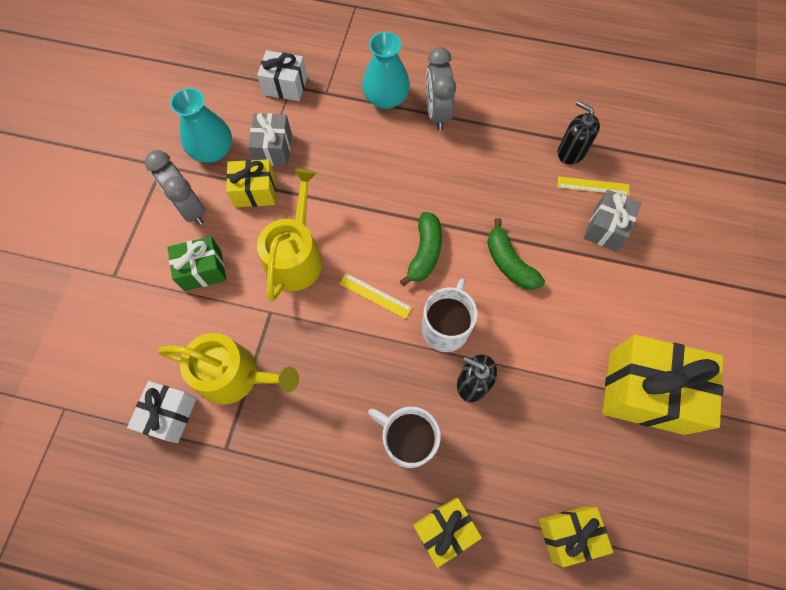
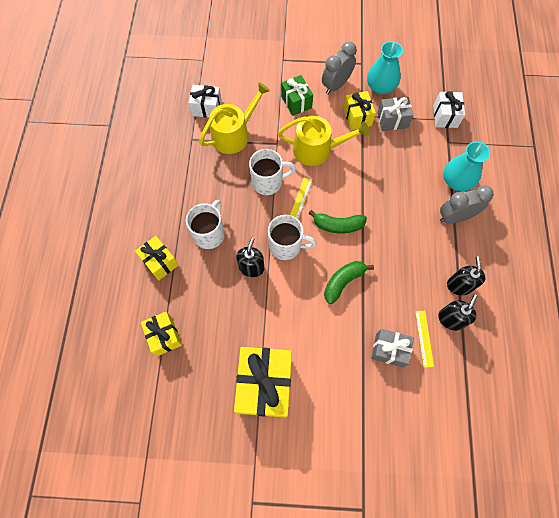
camera: 80 degrees right, 0 degrees up
yellow watering can [158,333,299,405] -> yellow watering can turned 135 degrees counterclockwise [199,82,270,154]
none -> white mug [249,149,296,195]
none -> black soap dispenser [447,256,486,295]

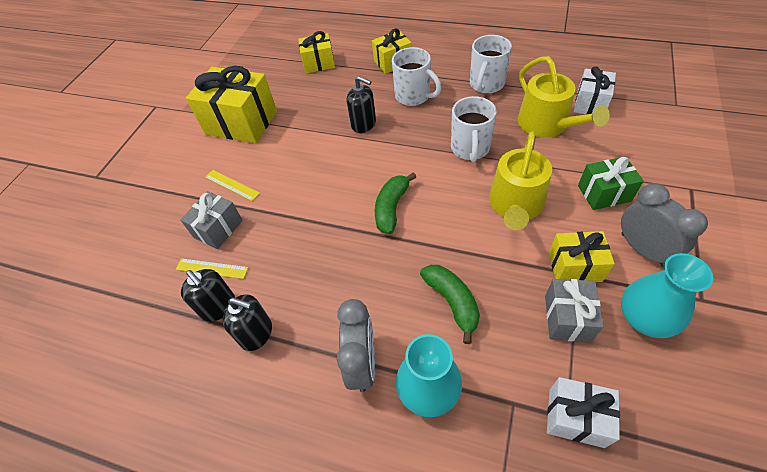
camera: 110 degrees right, 15 degrees down
white mug [268,215,317,260] -> white mug moved to [470,35,512,94]
yellow ruler [290,178,312,219] -> yellow ruler moved to [205,170,260,201]
green banana [324,261,374,304] -> green banana moved to [420,265,480,344]

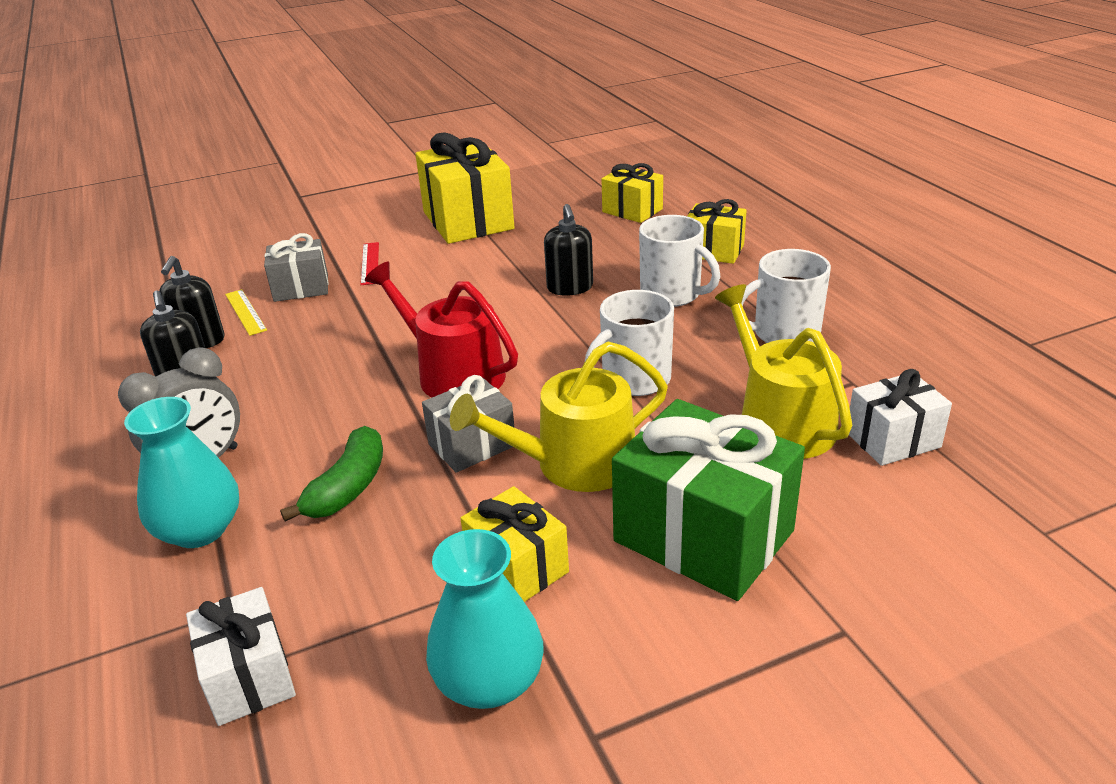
camera: 45 degrees right, 20 degrees down
yellow ruler [205,170,260,201] -> red ruler [360,242,379,285]
green banana [375,172,416,234] -> red watering can [365,262,518,398]
white mug [392,47,441,106] -> white mug turned 45 degrees counterclockwise [639,215,720,307]
yellow watering can [518,56,610,137] -> yellow watering can turned 135 degrees clockwise [715,284,853,459]
grey gift [545,279,604,342] -> grey gift moved to [422,375,514,473]
green gift [578,156,644,210] -> green gift [612,399,805,601], size x1.77
grey clock [621,183,708,267] -> none

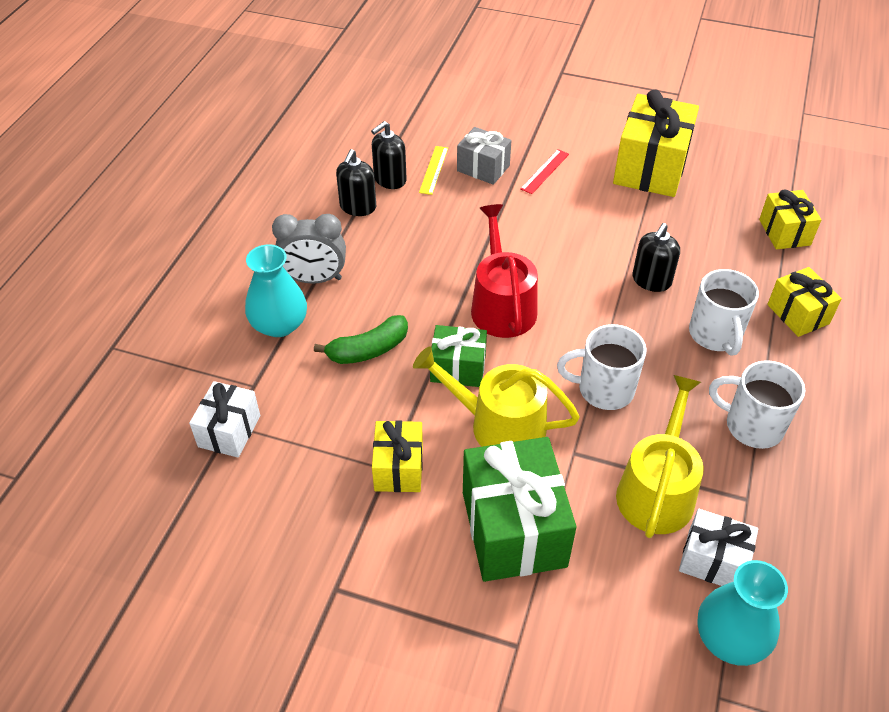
camera: 40 degrees right, 15 degrees up
grey gift [422,375,514,473] -> green gift [430,325,487,387]
turquoise vase [426,529,544,709] -> turquoise vase moved to [697,560,788,666]

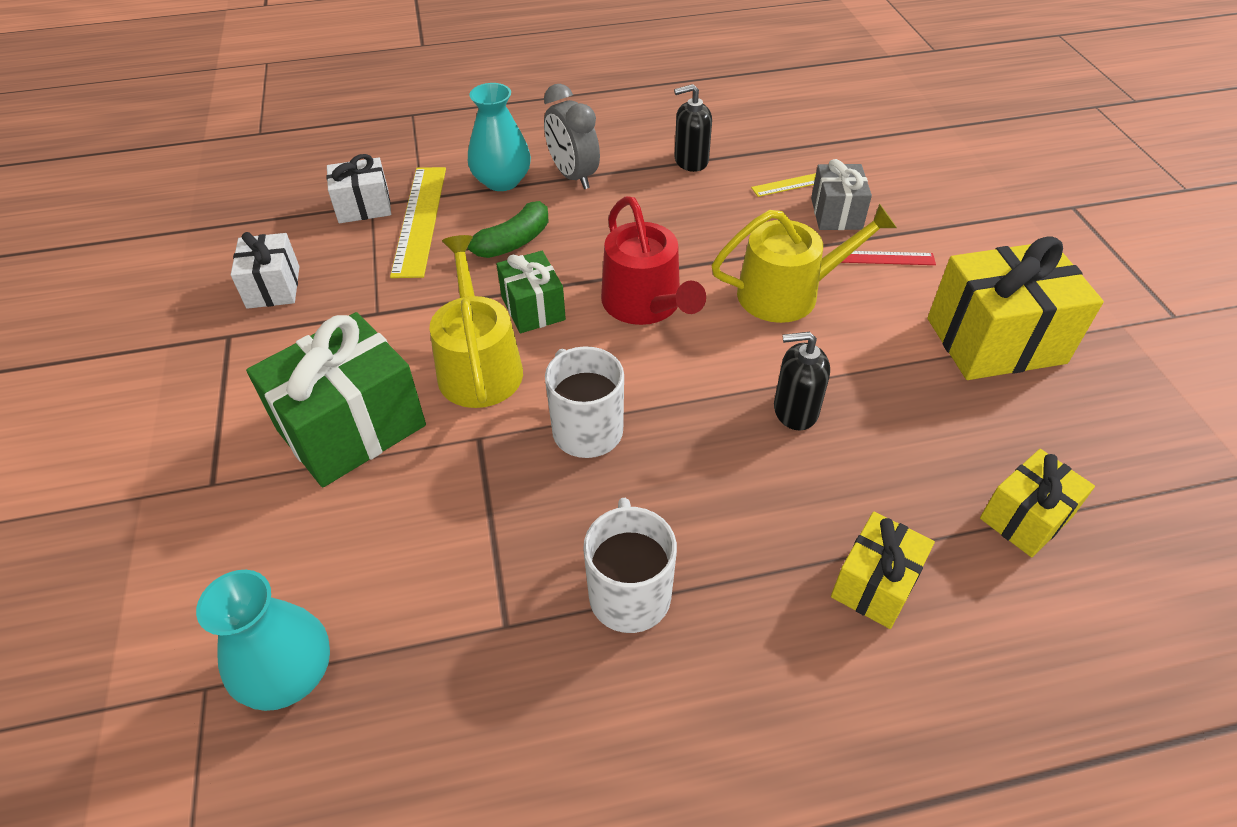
camera: 60 degrees right, 0 degrees up
green banana [314,315,408,364] -> green banana turned 75 degrees counterclockwise [466,201,549,258]
black soap dispenser [371,121,407,189] -> none
yellow gift [372,420,423,492] -> none
red watering can [471,204,538,338] -> red watering can turned 105 degrees clockwise [601,196,706,325]
yellow watering can [616,375,704,538] -> yellow watering can moved to [711,204,897,323]
white gift [679,509,758,586] -> white gift moved to [231,232,300,309]
white mug [689,269,759,356] -> none
none -> yellow ruler [390,167,446,278]

